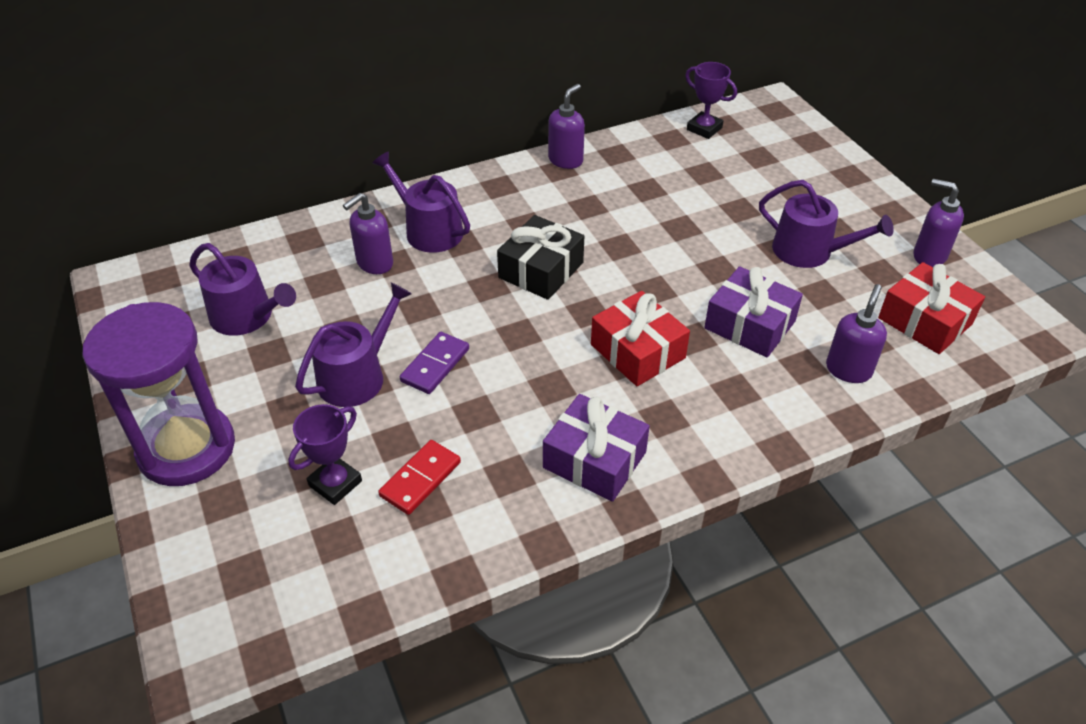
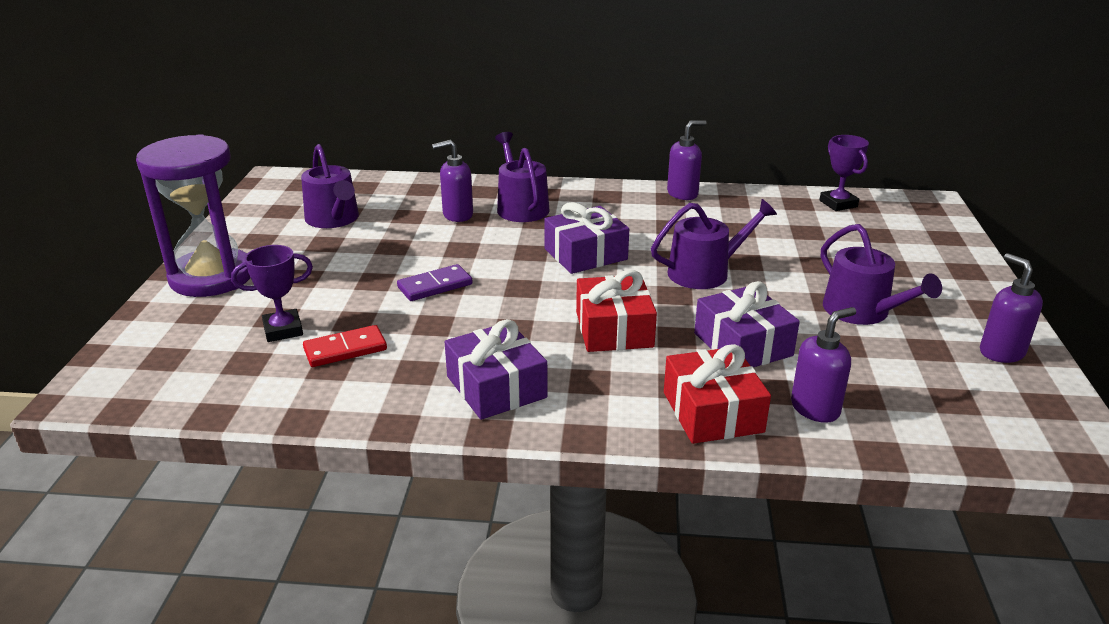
camera: 30 degrees right, 15 degrees down
purple watering can [295,283,412,407] -> purple watering can moved to [651,199,777,289]
black gift [497,215,584,300] -> purple gift [544,202,629,274]
red gift [878,262,985,354] -> red gift moved to [664,344,771,444]

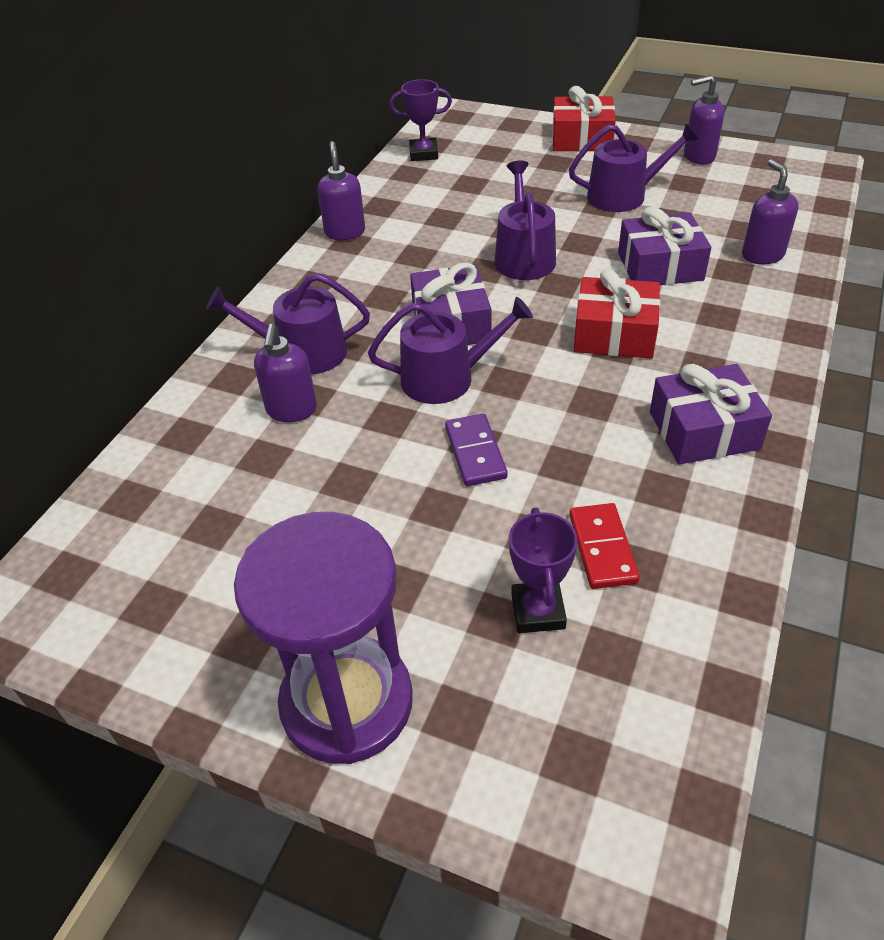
camera: 70 degrees left, 15 degrees up
purple watering can [301,144,359,228] -> purple watering can moved to [368,297,533,404]
red gift [664,344,771,444] -> red gift moved to [552,86,616,151]

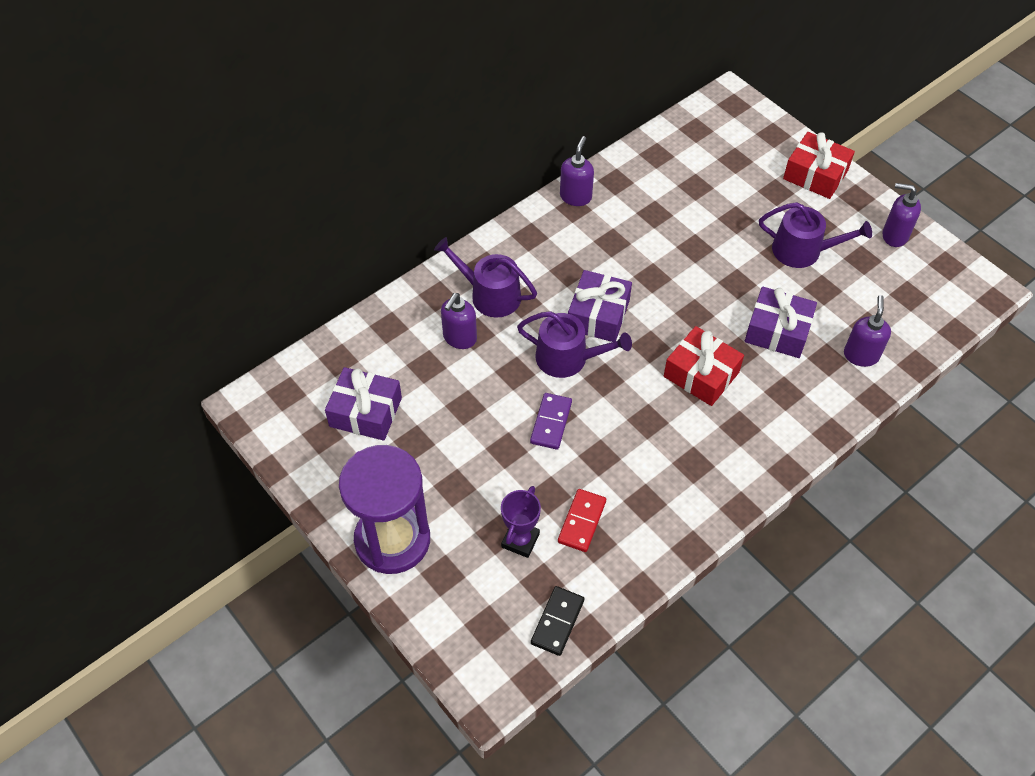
camera: 25 degrees right, 10 degrees up
purple trophy [390,79,452,161] -> none
purple watering can [495,161,556,280] -> none
purple gift [650,364,772,465] -> purple gift moved to [325,367,402,441]
none -> black domino [531,586,585,656]

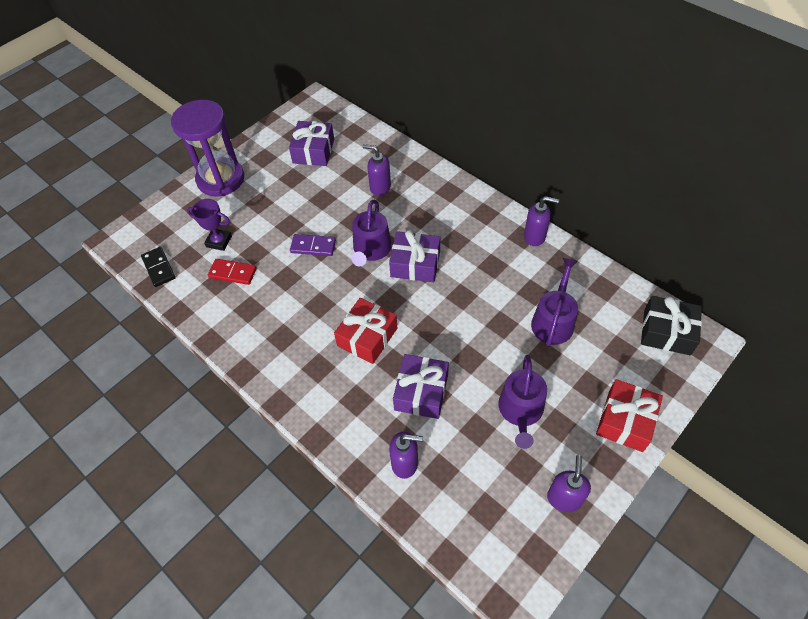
camera: 85 degrees right, 0 degrees up
purple watering can [434,237,537,318] -> purple watering can moved to [531,258,578,346]
black domino [531,586,585,656] -> black domino turned 45 degrees clockwise [141,247,175,287]
none -> black gift [641,296,702,355]

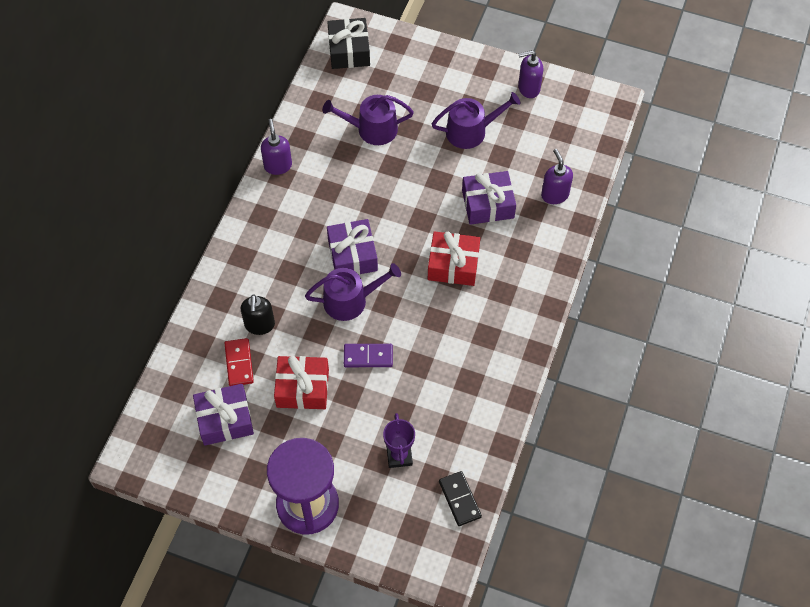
camera: 115 degrees left, 5 degrees up
black domino [141,247,175,287] -> black domino turned 60 degrees counterclockwise [439,471,482,526]
red domino [208,259,257,285] -> red domino moved to [224,338,254,386]
purple domino [290,234,336,256] -> purple domino turned 75 degrees counterclockwise [344,344,393,367]
purple soap dispenser [362,144,391,196] -> black soap dispenser [241,294,275,335]
red gift [596,379,663,452] -> red gift moved to [274,356,329,409]

